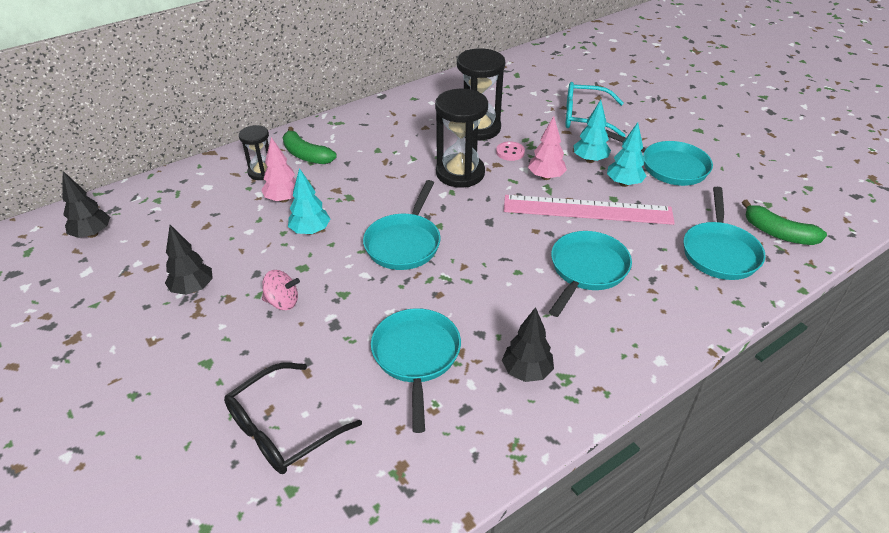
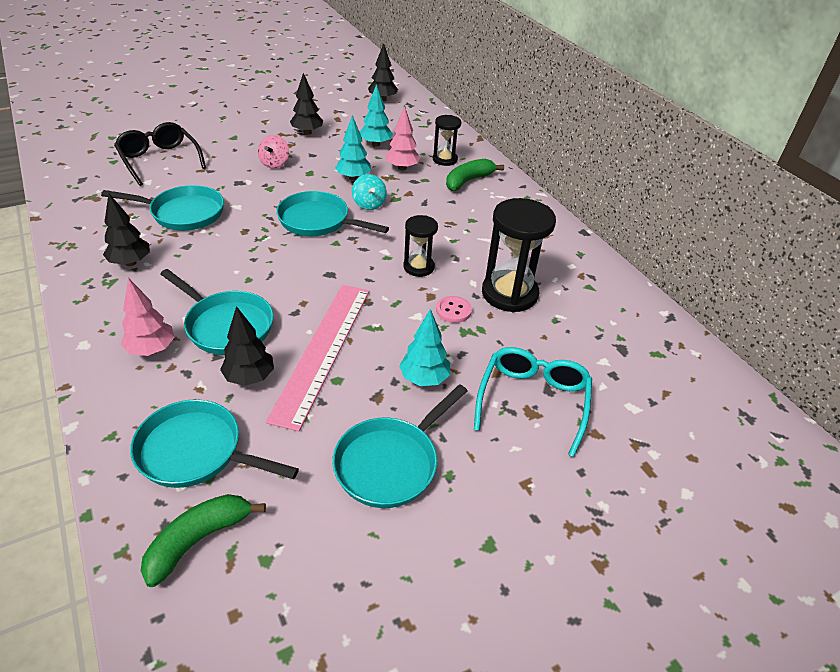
camera: 95 degrees right, 0 degrees up
black hourglass [435,89,488,188] -> black hourglass [403,215,438,277], size x0.57
pink tree [528,116,567,180] -> pink tree moved to [121,278,175,356]
turquoise tree [607,122,647,187] -> turquoise tree moved to [360,84,393,147]
none -> black tree [220,306,274,386]
none -> turquoise spinning top [352,174,387,210]

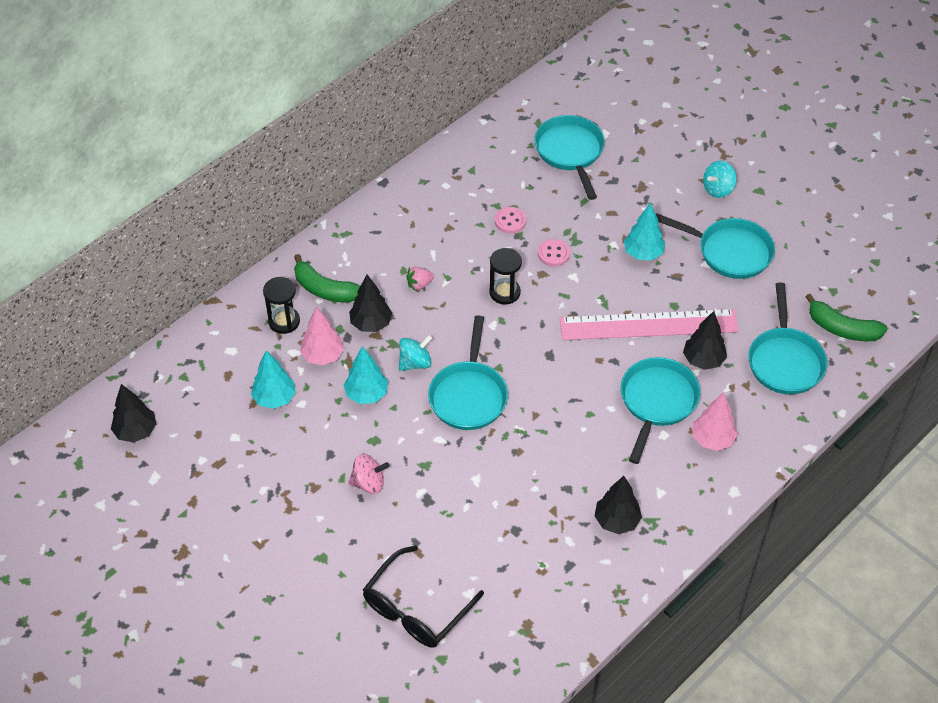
camera: 105 degrees left, 10 degrees up
turquoise pan [101,185,224,231] -> turquoise pan moved to [534,115,605,200]
black tree [290,73,323,135] -> black tree moved to [349,275,392,332]
turquoise glasses [474,347,592,457] -> none
black hourglass [482,198,556,312] -> pink button [495,207,526,233]
none -> pink strawberry [406,267,434,291]
none -> turquoise spinning top [703,161,737,198]

